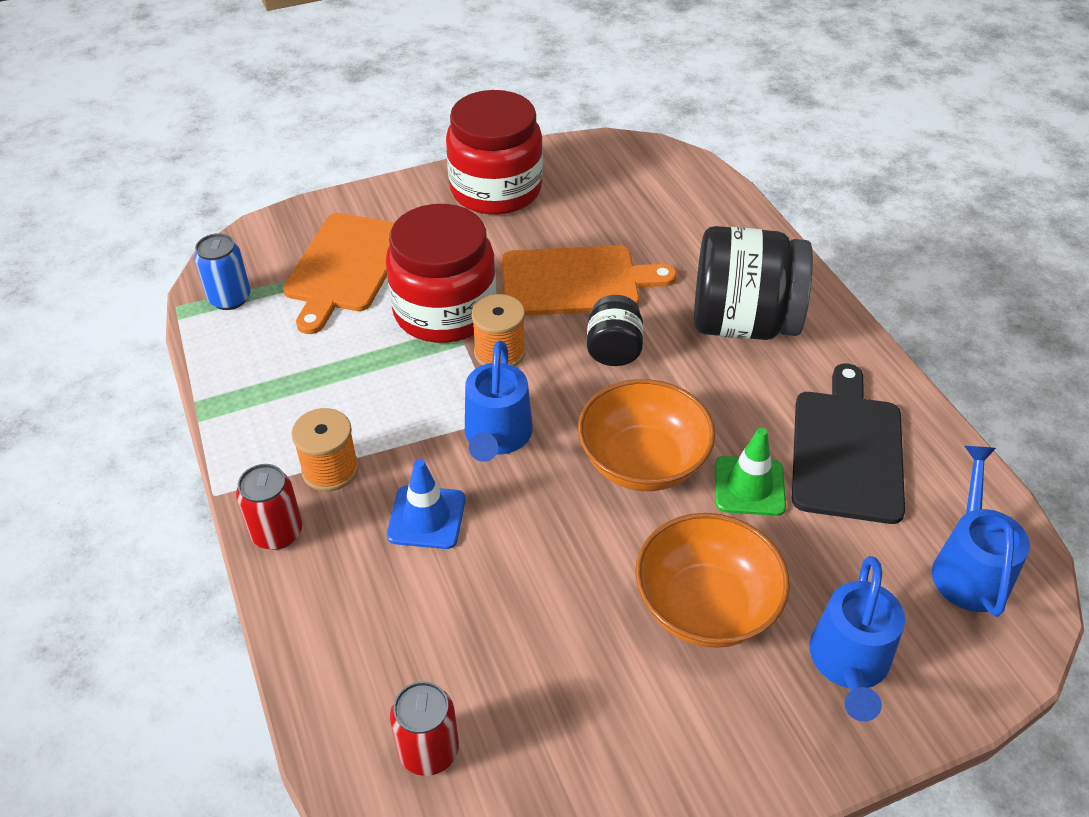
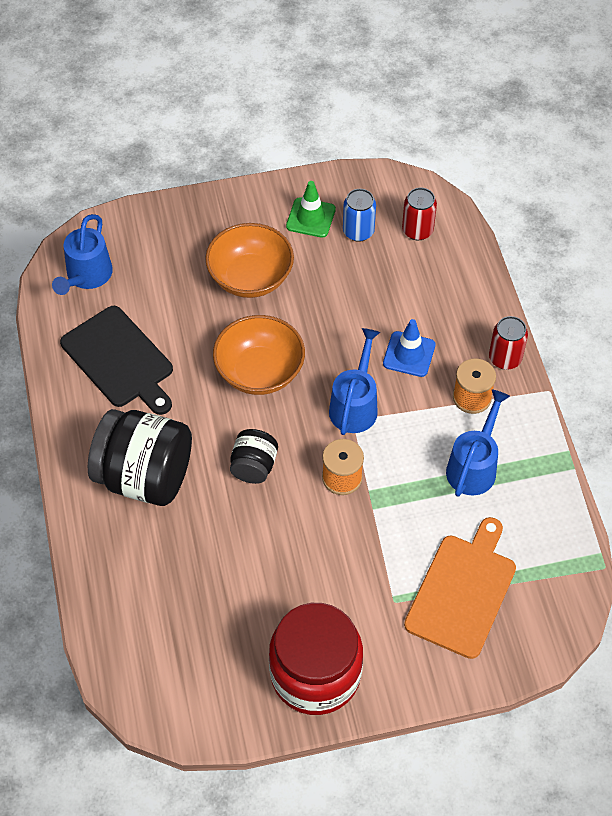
camera: 170 degrees left, 10 degrees up
blue can [194,233,251,310] -> blue can moved to [343,189,376,242]
red jar [386,204,496,343] -> none
orange cutting board [502,245,677,316] -> none
green traffic cone [715,428,786,516] -> green traffic cone moved to [286,181,336,238]
black cutting board [792,364,905,524] -> black cutting board turned 60 degrees counterclockwise [60,306,173,415]
blue watering can [810,556,905,722] -> blue watering can moved to [446,390,510,497]

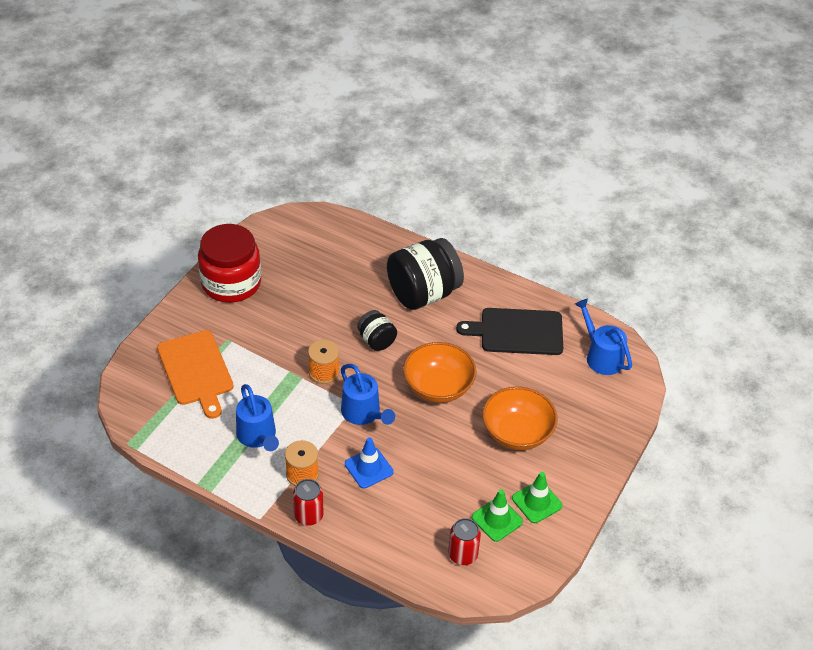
camera: 130 degrees right, 10 degrees down
blue can [343,189,376,242] -> green traffic cone [472,489,523,542]

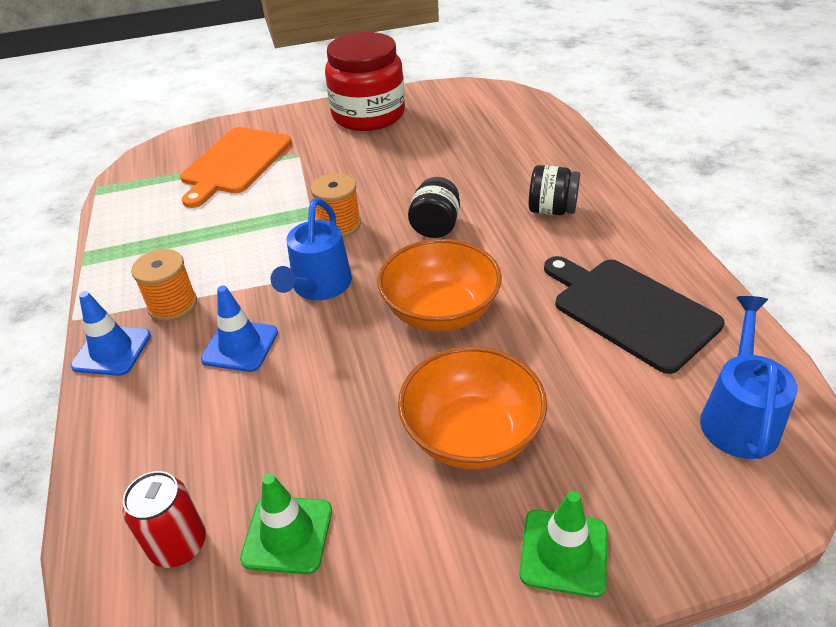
camera: 50 degrees right, 5 degrees down
blue watering can [236,384,279,451] -> none
red can [293,479,324,526] -> blue traffic cone [71,291,151,376]
black jar [387,238,464,310] -> black jar [529,165,580,215], size x0.51
green traffic cone [512,472,563,523] -> green traffic cone moved to [519,491,608,598]

